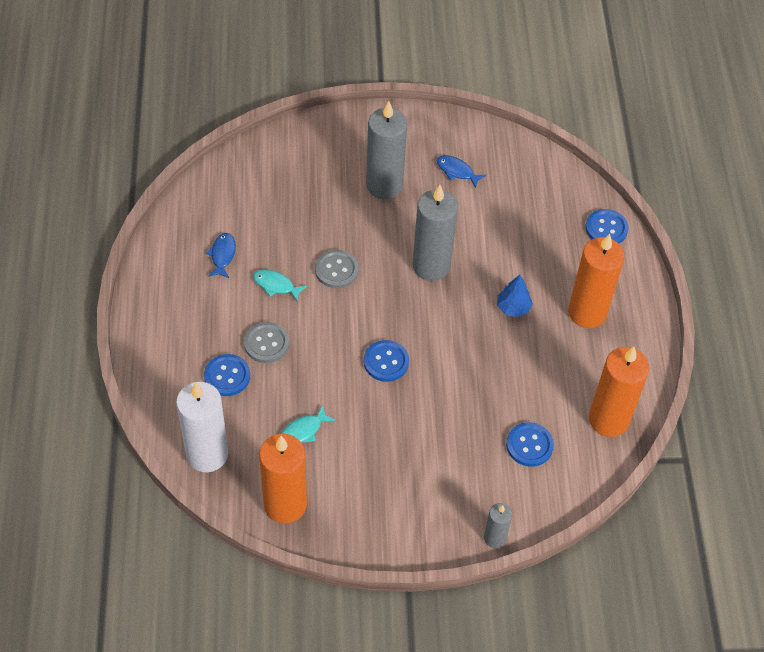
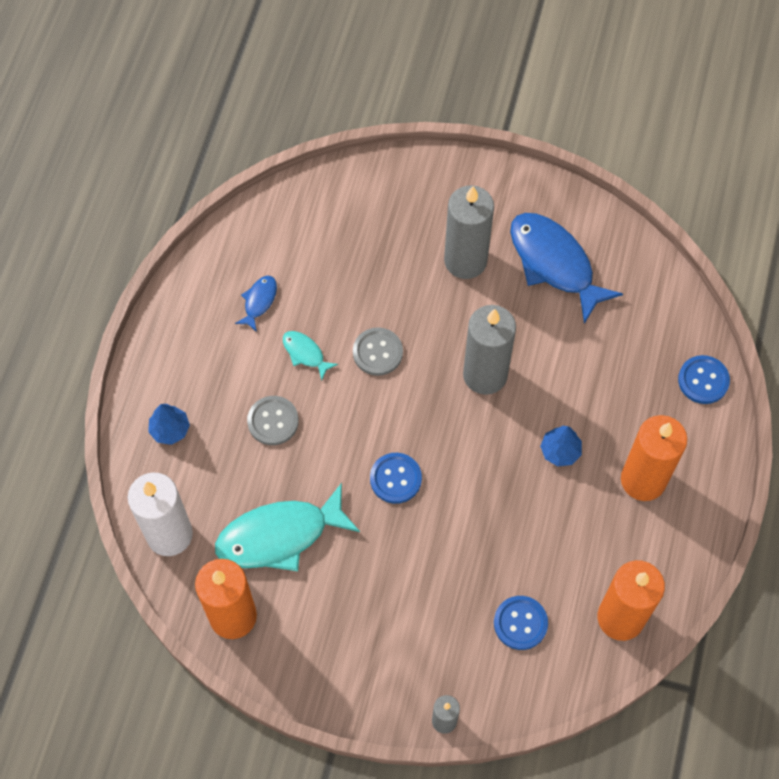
camera: 20 degrees right, 10 degrees up
blue button [204,354,250,396] -> none
turquoise fish [281,406,335,443] -> turquoise fish [215,483,360,571], size x2.17
blue fish [437,155,486,188] -> blue fish [510,213,623,324], size x2.17
none -> blue tree [148,404,190,445]

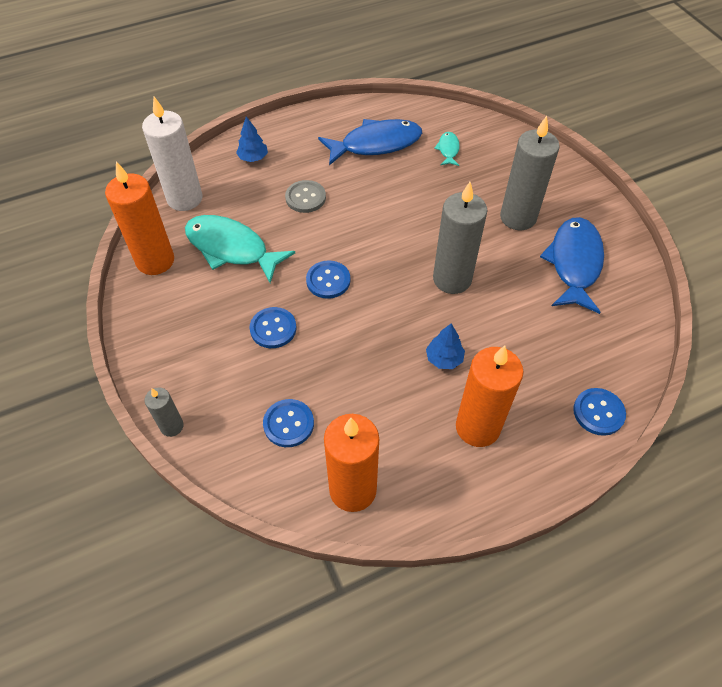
camera: 50 degrees right, 10 degrees down
blue fish [235,276,277,332] -> blue fish [318,119,422,166], size x2.17
turquoise fish [283,331,338,381] -> turquoise fish moved to [434,132,460,166]
grey button [353,327,403,376] -> none
none -> blue button [250,307,297,348]

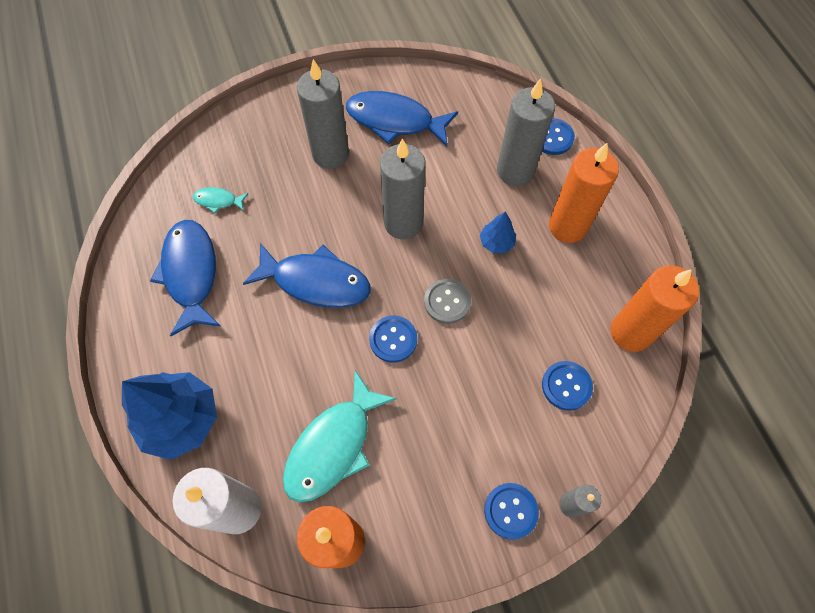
camera: 85 degrees left, 10 degrees up
blue tree [236,116,268,162] -> blue tree [122,372,217,460], size x2.09
blue button [250,307,297,348] -> blue button moved to [484,483,539,540]
grey button [285,180,326,213] -> grey button moved to [424,279,471,324]
none -> blue fish [243,243,371,308]
none -> grey candle [497,78,555,186]

